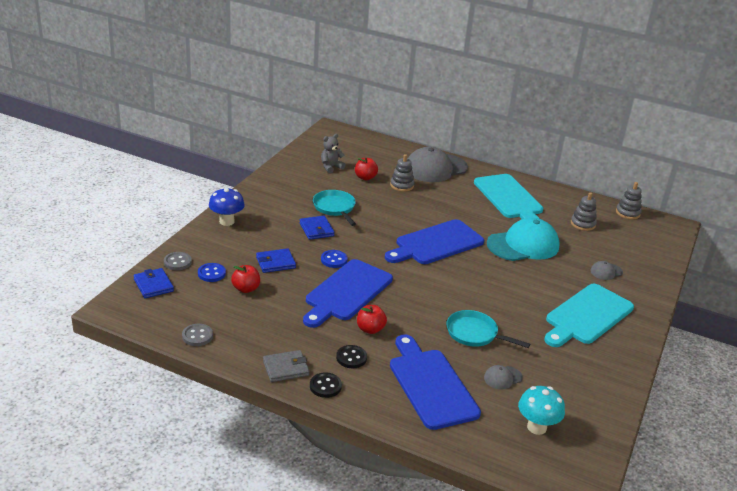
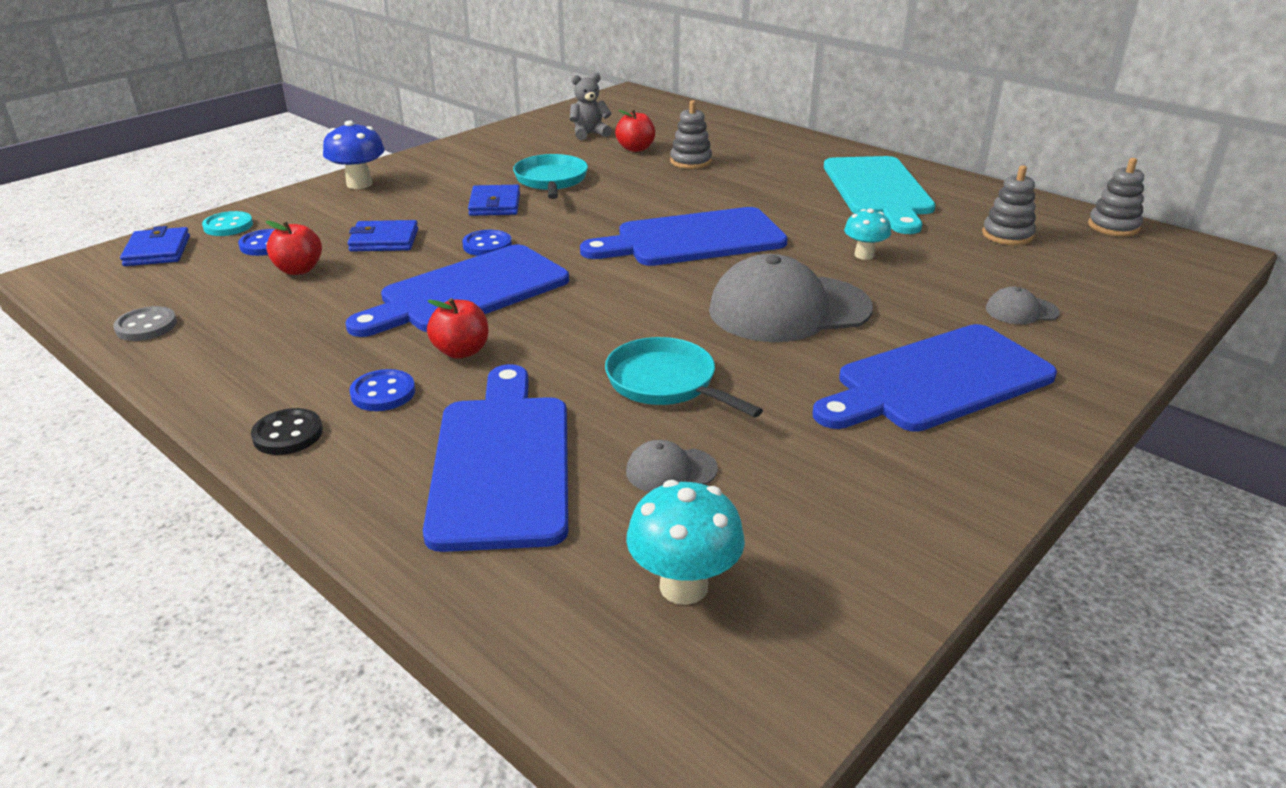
camera: 20 degrees right, 0 degrees up
grey button [164,252,192,270] -> turquoise button [202,211,253,236]
grey wallet [263,350,309,382] -> none
black button [336,345,367,368] -> blue button [349,369,415,411]
grey cap [408,147,468,182] -> grey cap moved to [709,254,873,342]
turquoise cap [487,218,560,261] -> turquoise mushroom [844,208,891,260]
turquoise cutting board [544,284,634,347] -> blue cutting board [813,324,1057,432]

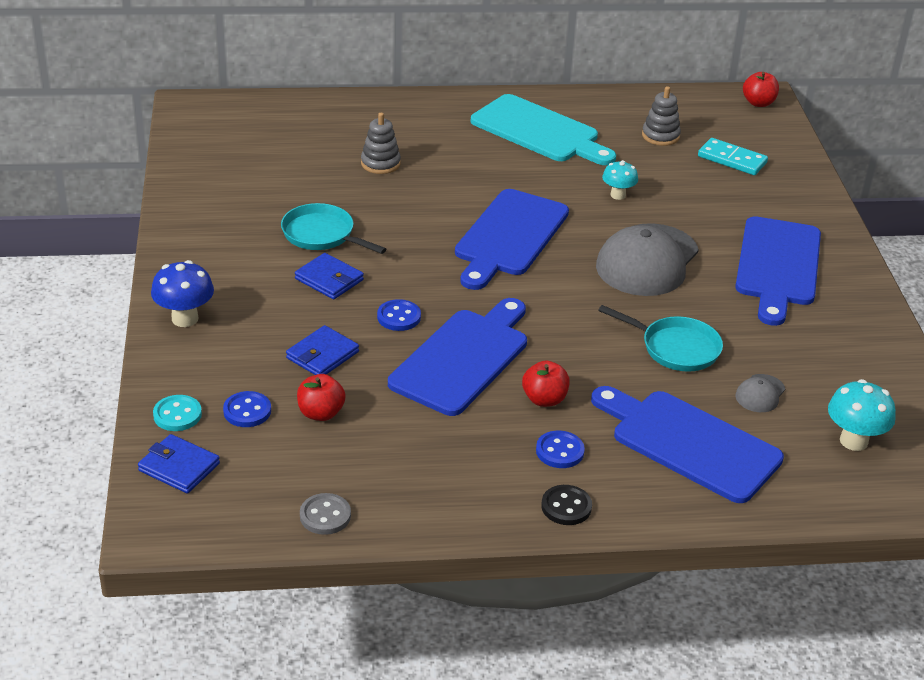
camera: 50 degrees left, 5 degrees up
blue cutting board [345,245,569,337] -> blue cutting board turned 150 degrees counterclockwise [388,298,527,416]
grey teddy bear [570,73,612,140] -> none
turquoise pan [605,337,763,417] -> turquoise pan turned 150 degrees counterclockwise [598,305,723,372]
red apple [615,109,655,152] -> red apple moved to [743,72,779,107]
grey cap [986,287,1060,324] -> none
grey stacking toy [1088,158,1144,236] -> none
none -> turquoise domino [698,138,768,175]

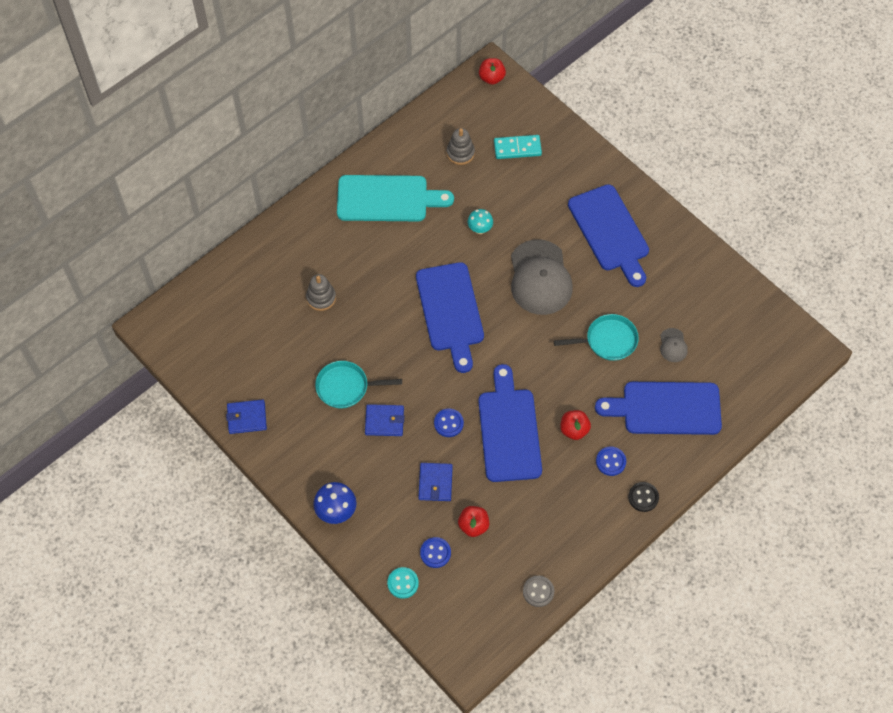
camera: 35 degrees left, 25 degrees up
blue wallet [138,434,220,494] -> blue wallet moved to [226,399,267,434]
turquoise mushroom [828,379,896,451] -> none

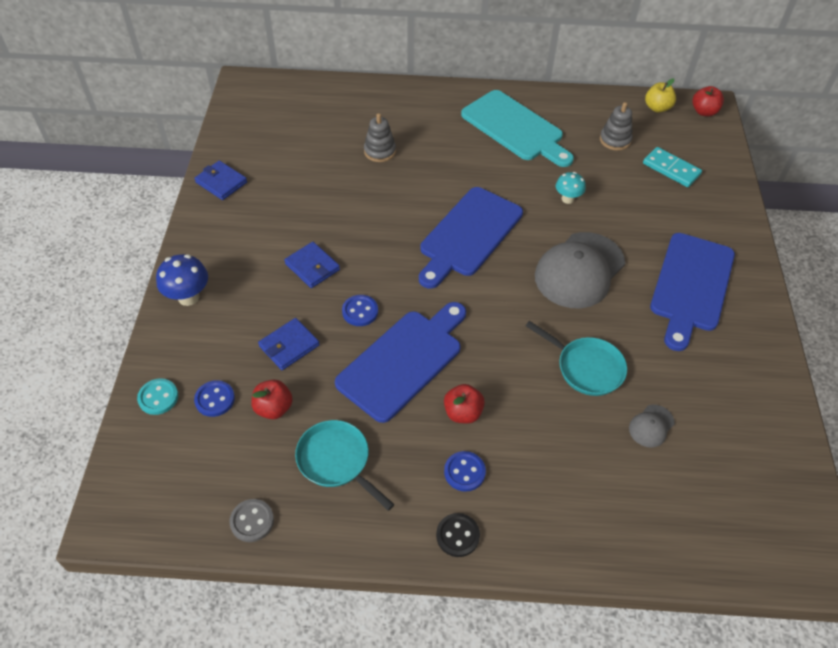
camera: 45 degrees right, 10 degrees down
turquoise pan [315,361,402,409] -> turquoise pan moved to [295,420,394,511]
blue cutting board [595,382,722,435] -> none
none -> yellow apple [645,78,676,113]

